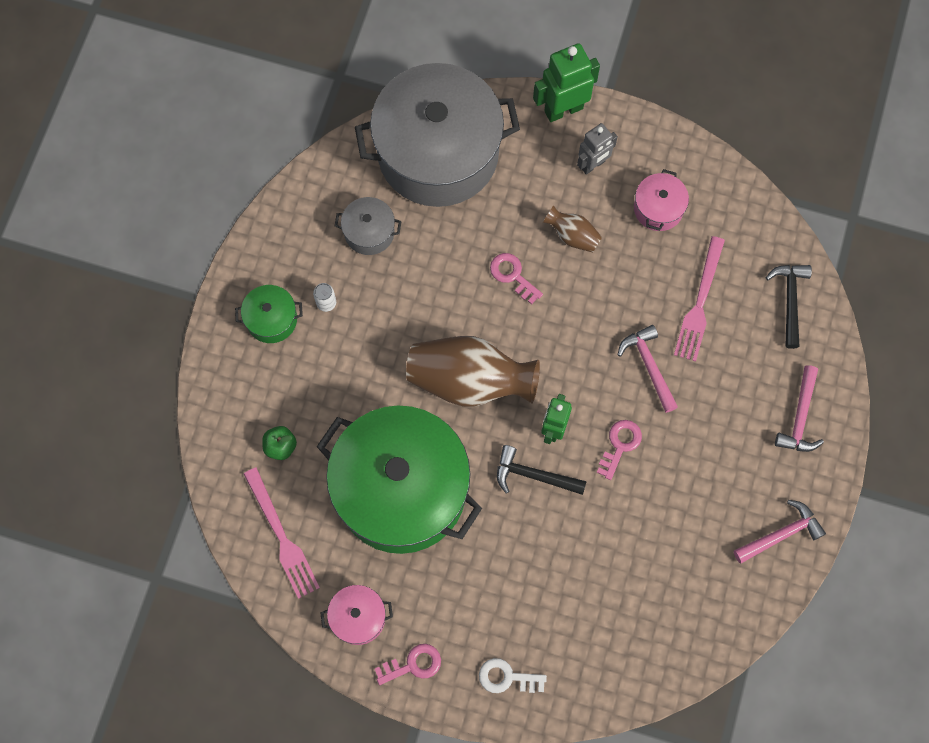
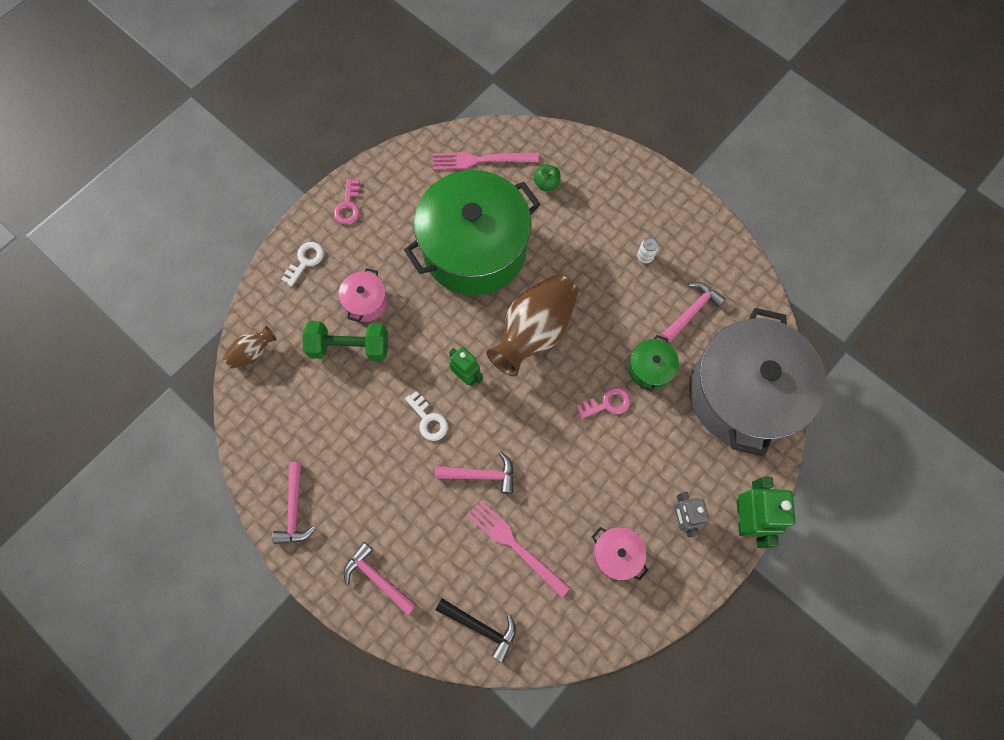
camera: 115 degrees right, 0 degrees up
green pot [235,285,303,343] -> green pot moved to [628,335,679,392]
pink pot [320,585,393,645] -> pink pot moved to [339,268,388,322]
grey pot [335,197,402,255] -> pink hammer [661,282,726,343]
black hammer [497,445,586,495] -> none
brown vase [543,205,602,253] -> brown vase moved to [223,326,277,369]
pink key [597,420,642,480] -> white key [405,391,448,441]
none -> green dumbbell [303,321,388,361]

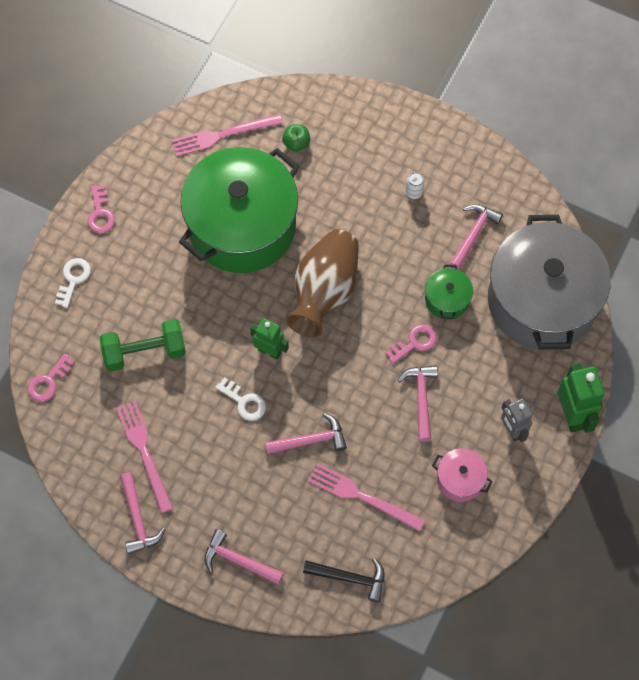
camera: 15 degrees left, 5 degrees down
brown vase [223,326,277,369] -> pink key [28,354,75,402]
pink pot [339,268,388,322] -> none
none -> pink fork [116,400,173,513]
none -> pink hammer [398,365,438,442]

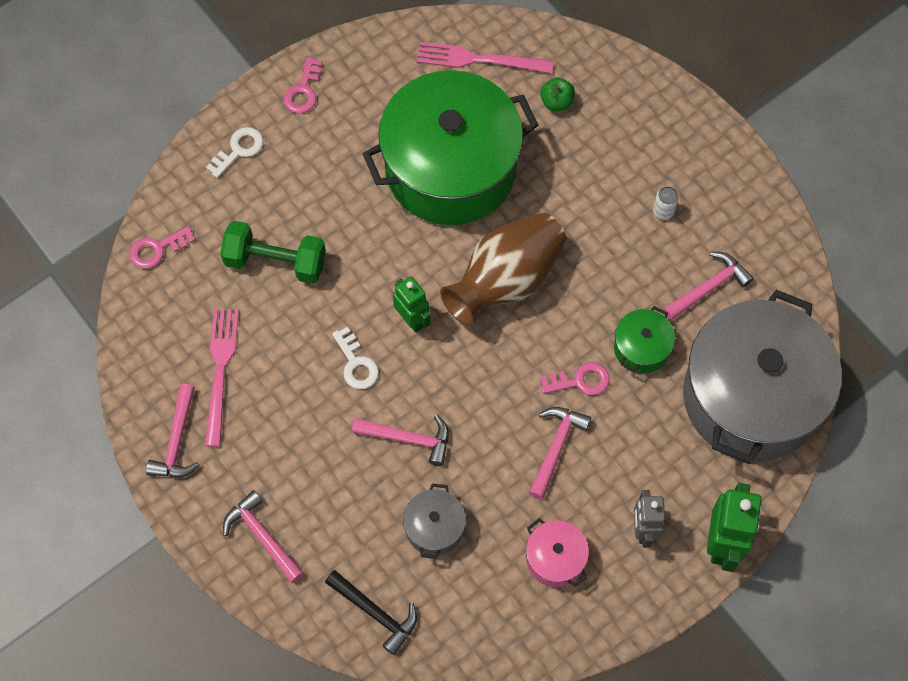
camera: 25 degrees right, 0 degrees up
pink fork [308,463,425,531] -> grey pot [403,483,466,559]

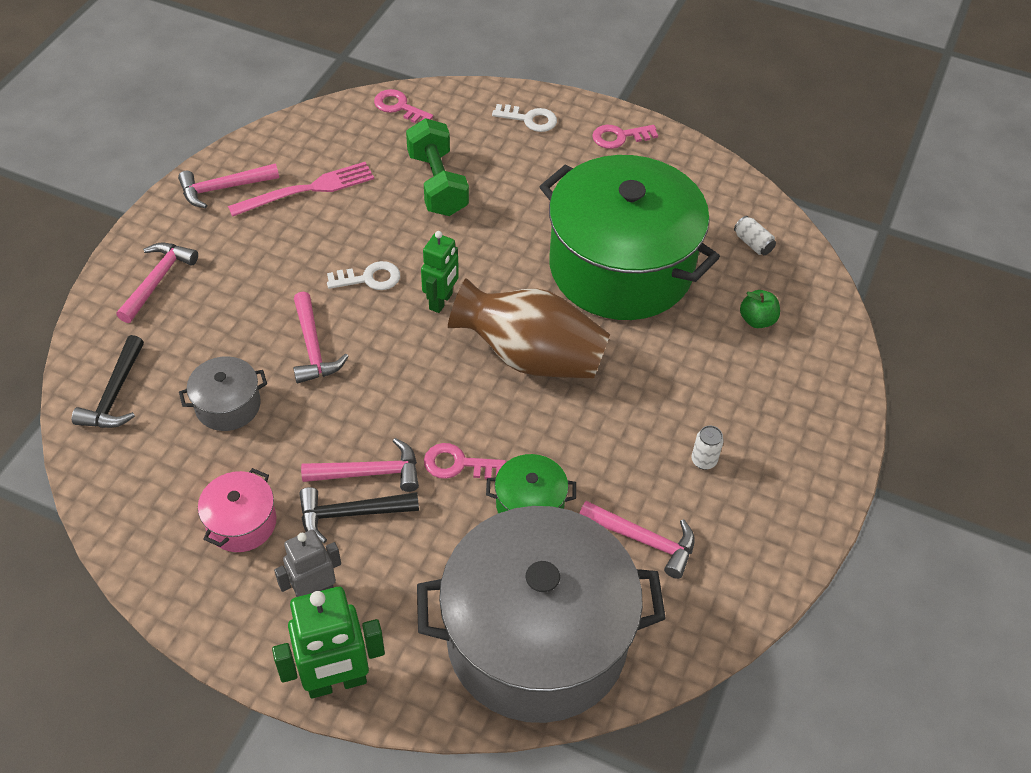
camera: 60 degrees right, 15 degrees down
white key [332,327,379,389] -> white key turned 135 degrees counterclockwise [327,261,400,290]
pink fork [417,42,553,73] -> white can [734,216,776,255]
pink key [540,362,610,395] -> pink key turned 135 degrees clockwise [424,443,506,479]
none -> black hammer [299,487,419,543]

